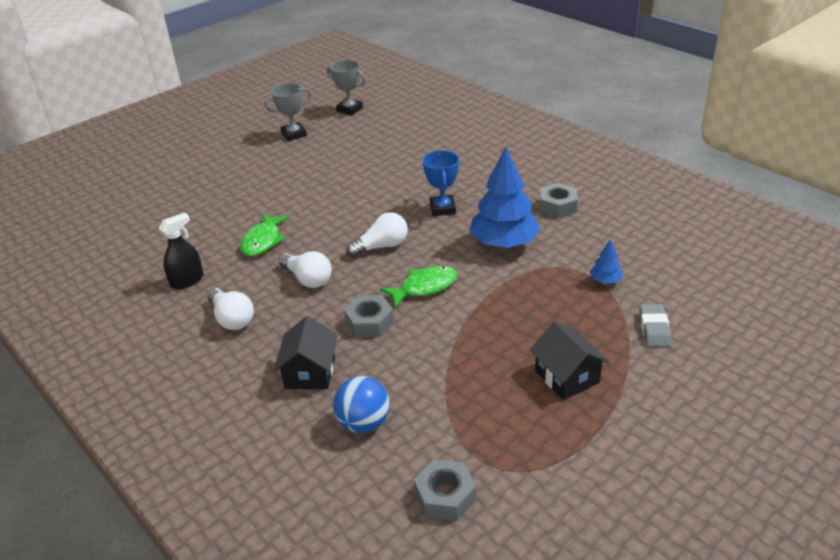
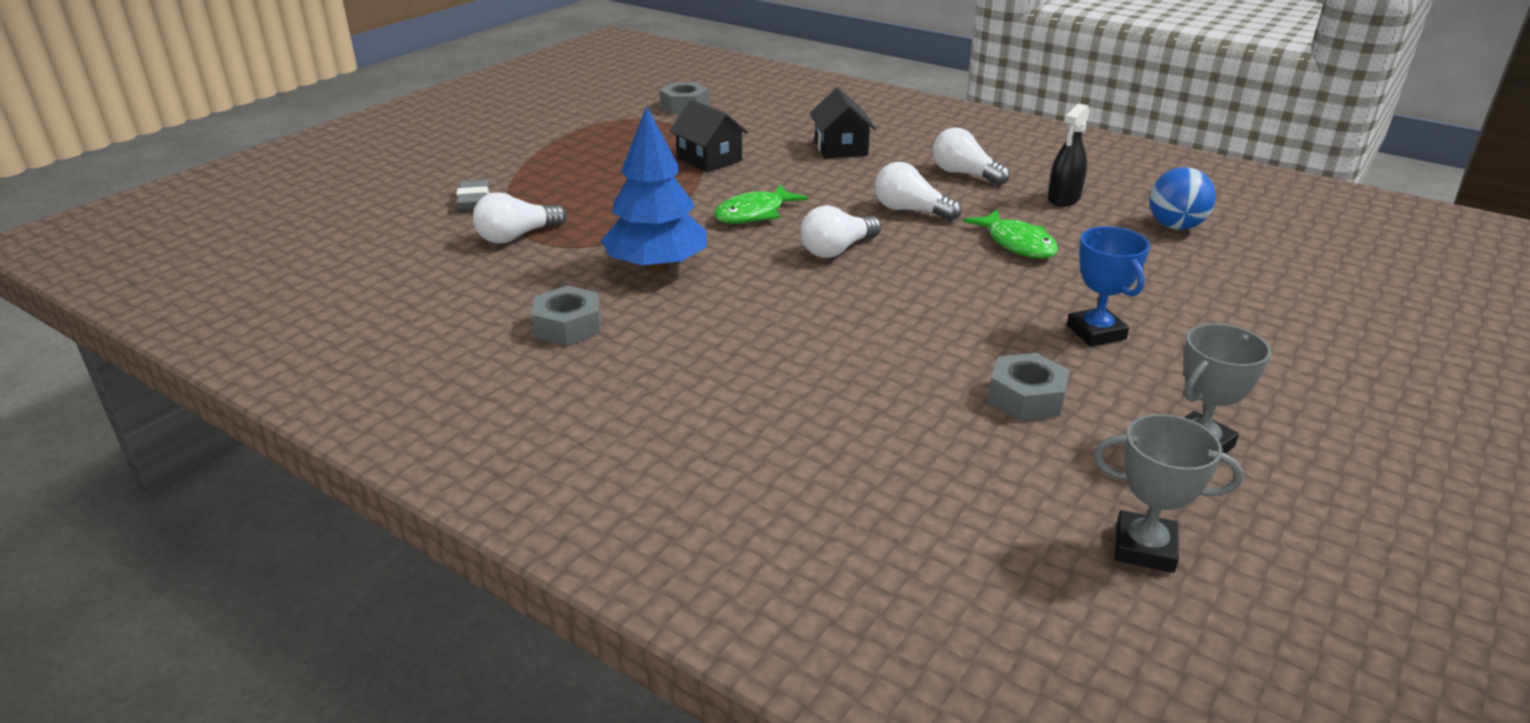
camera: 165 degrees right, 5 degrees down
green fish [240,214,289,256] -> green fish turned 150 degrees clockwise [963,210,1059,258]
blue ball [333,376,390,433] -> blue ball moved to [1149,167,1216,230]
grey nut [344,296,394,337] -> grey nut moved to [988,353,1070,421]
blue trophy [423,150,459,216] -> blue trophy moved to [1067,226,1150,346]
black house [530,321,609,400] -> black house moved to [669,99,748,172]
blue tree [590,239,623,284] -> white light bulb [473,192,567,243]

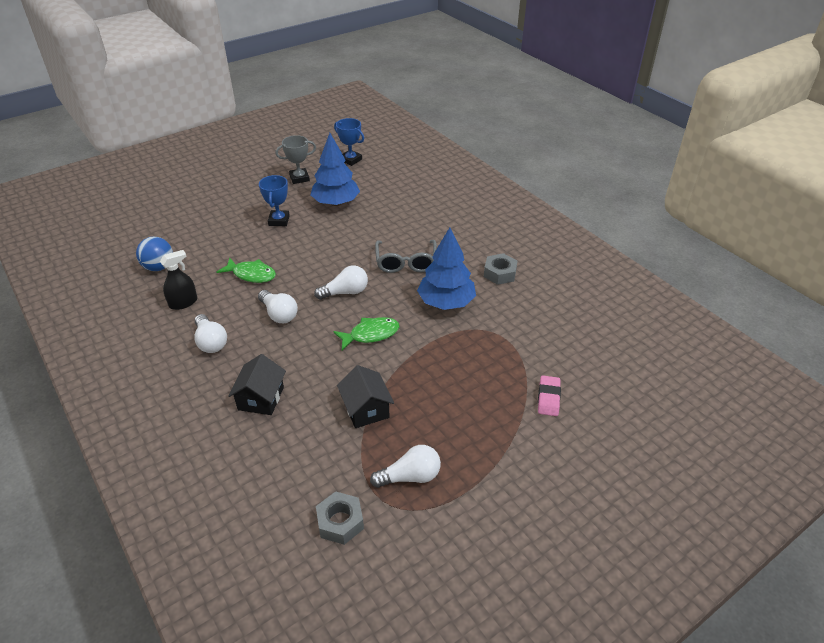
camera: 160 degrees left, 10 degrees up
grey eraser [456,180,490,209] -> pink eraser [538,375,561,416]
white light bulb [473,192,567,243] -> white light bulb moved to [370,445,441,488]
green fish [963,210,1059,258] -> green fish turned 120 degrees clockwise [216,258,276,283]
grey nut [988,353,1070,421] -> blue tree [310,133,360,206]
grey trophy [1094,414,1244,573] -> blue trophy [334,118,364,166]
none -> grey glasses [375,240,437,273]

